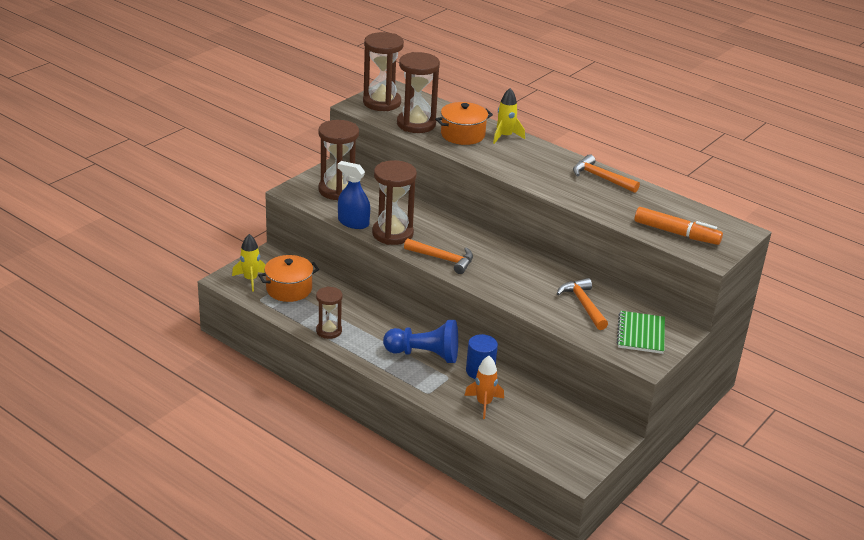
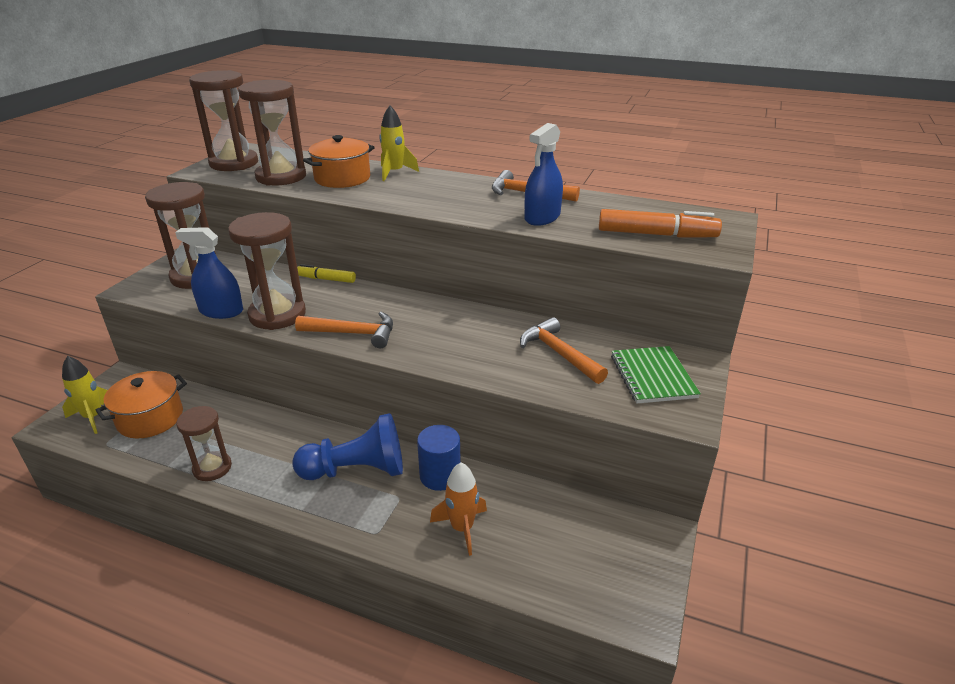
camera: 15 degrees left, 0 degrees up
none -> yellow marker [297,264,356,283]
none -> blue spray bottle [525,123,563,226]

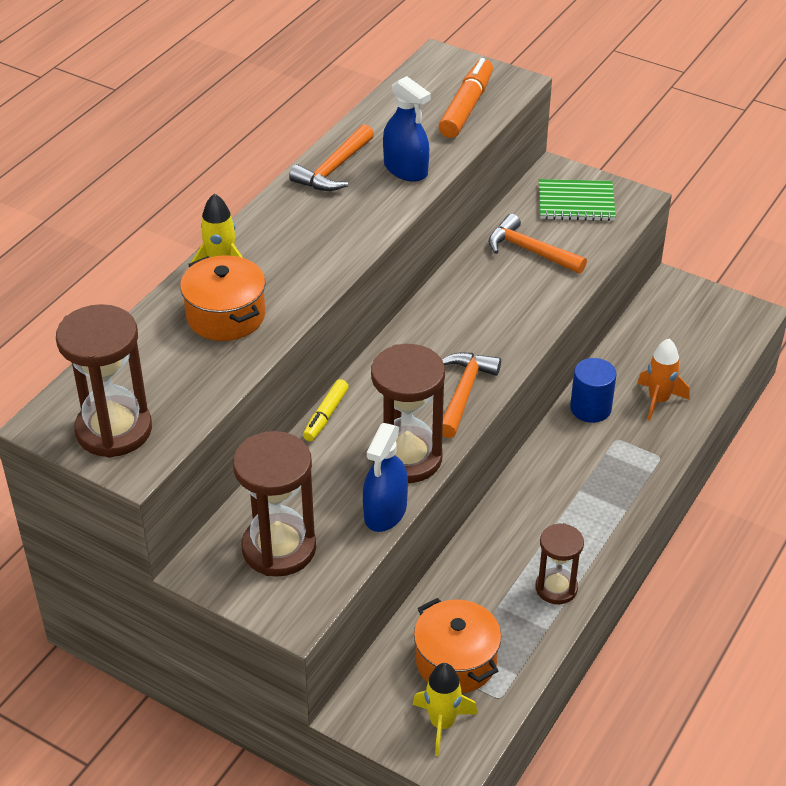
camera: 80 degrees left, 10 degrees up
brown hourglass [238,80,306,186] -> none
blue pawn [292,413,403,480] -> none
orange hammer [520,317,608,384] -> orange hammer turned 60 degrees clockwise [488,214,587,274]

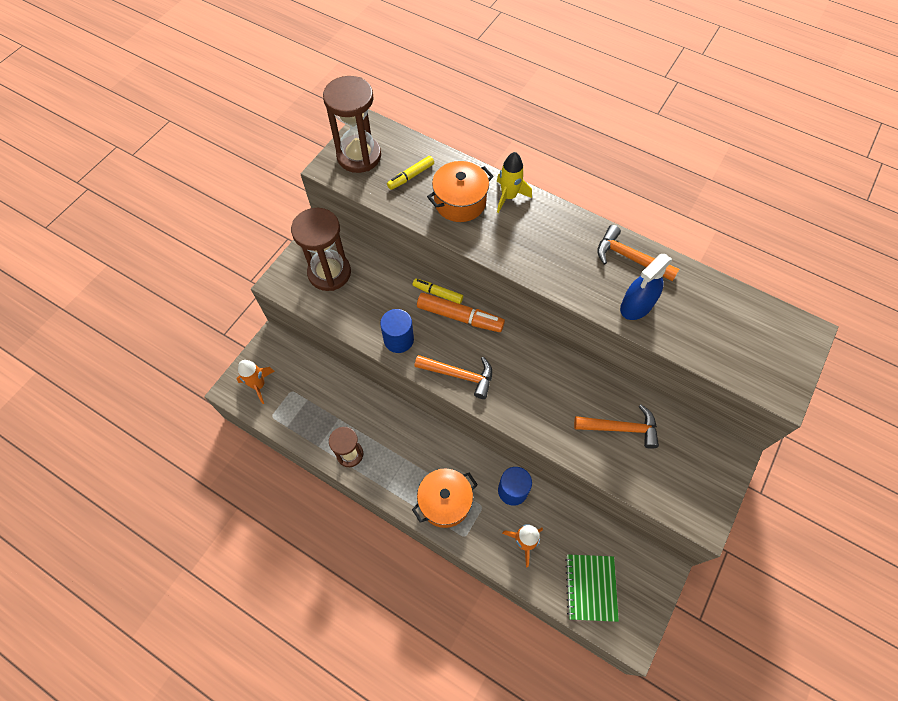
camera: 90 degrees right, 20 degrees up
blue spray bottle [363,423,408,532] -> none
brown hourglass [371,344,445,483] -> blue cylinder [380,309,414,353]
yellow rocket [413,663,478,756] -> orange rocket [237,360,275,404]
orange pot [414,598,501,693] -> orange pot moved to [412,468,478,528]
orange marker [438,58,493,138] -> orange marker moved to [417,293,505,332]
orange hammer [488,214,587,274] -> orange hammer turned 60 degrees clockwise [574,404,659,449]
green notebook [539,179,616,221] -> green notebook moved to [565,554,619,622]
none -> yellow marker [387,156,434,190]

